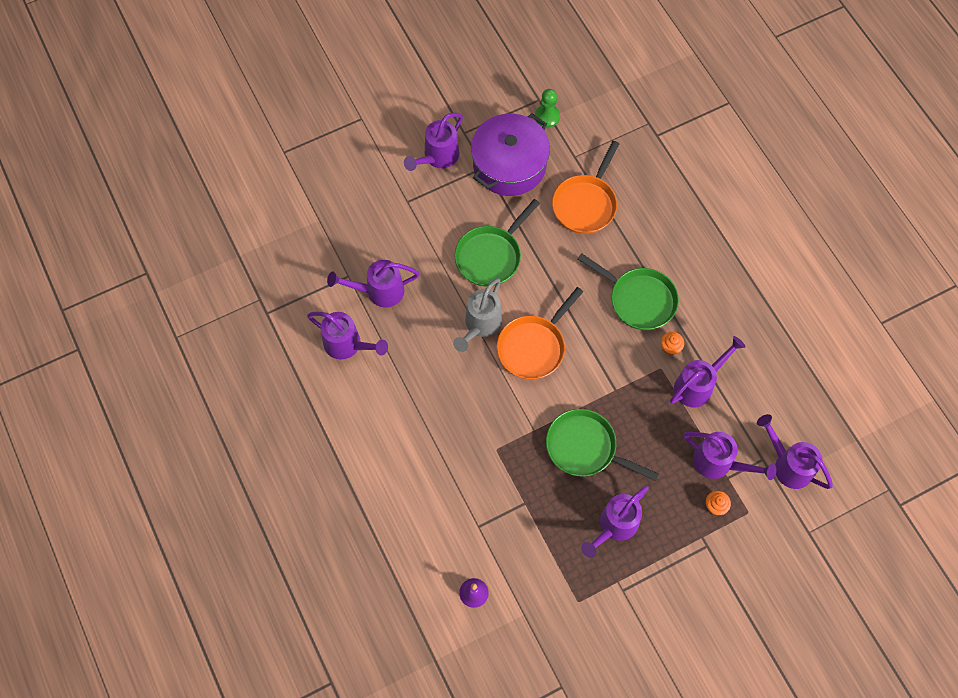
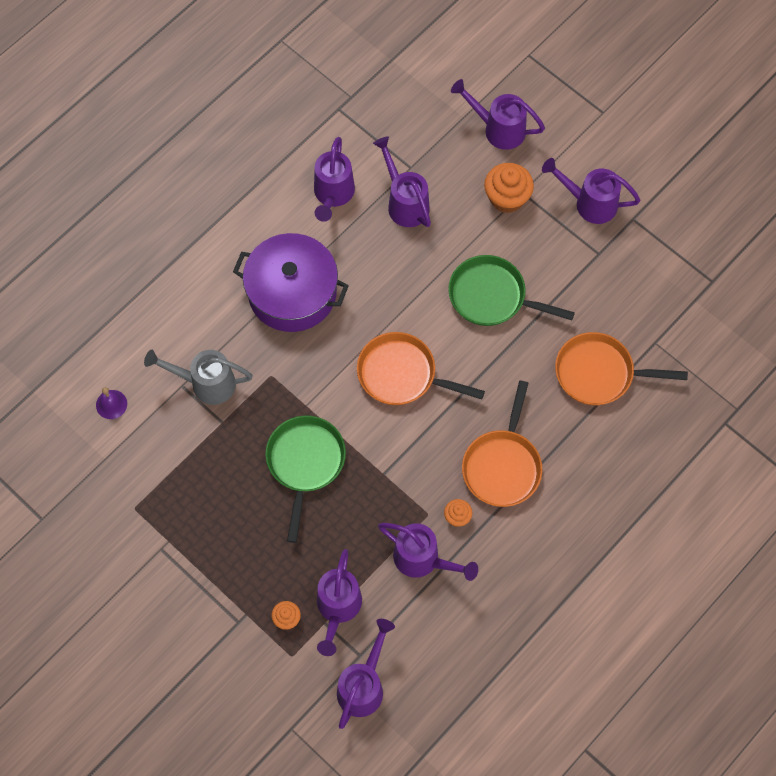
camera: 70 degrees right, 0 degrees up
grey watering can [453,278,502,352] -> grey watering can moved to [144,350,253,405]
purple pot [471,113,550,196] -> purple pot moved to [233,233,349,332]
green pawn [535,89,560,128] -> none
green pan [578,253,679,330] -> orange pan [462,380,542,507]
purple watering can [581,486,649,558] -> purple watering can moved to [451,79,545,150]
none -> orange cupcake [484,163,534,213]

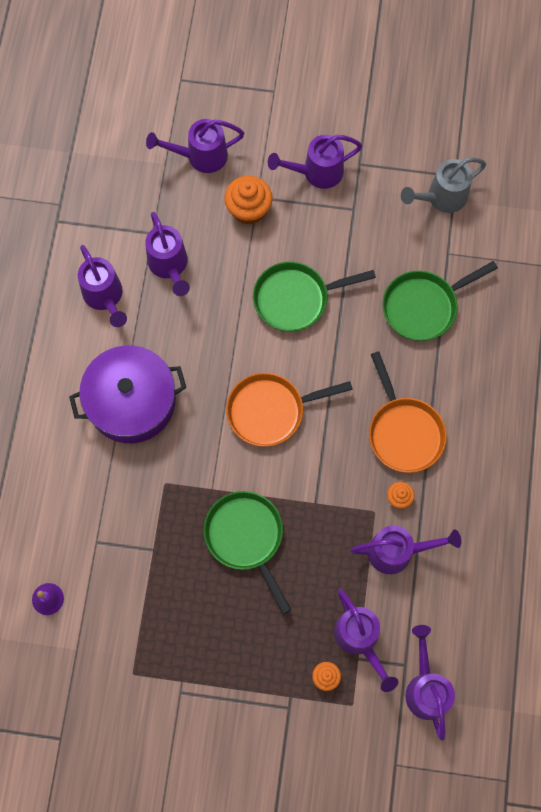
camera: 35 degrees left, 5 degrees up
grey watering can [144,350,253,405] -> grey watering can moved to [401,157,486,213]
purple watering can [373,136,431,227] -> purple watering can turned 135 degrees counterclockwise [145,212,190,296]
orange pan [555,332,688,405] -> green pan [382,261,498,341]

